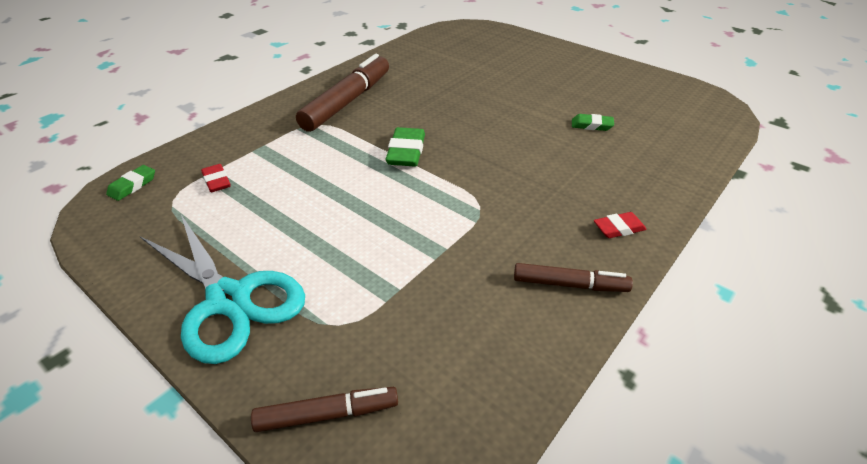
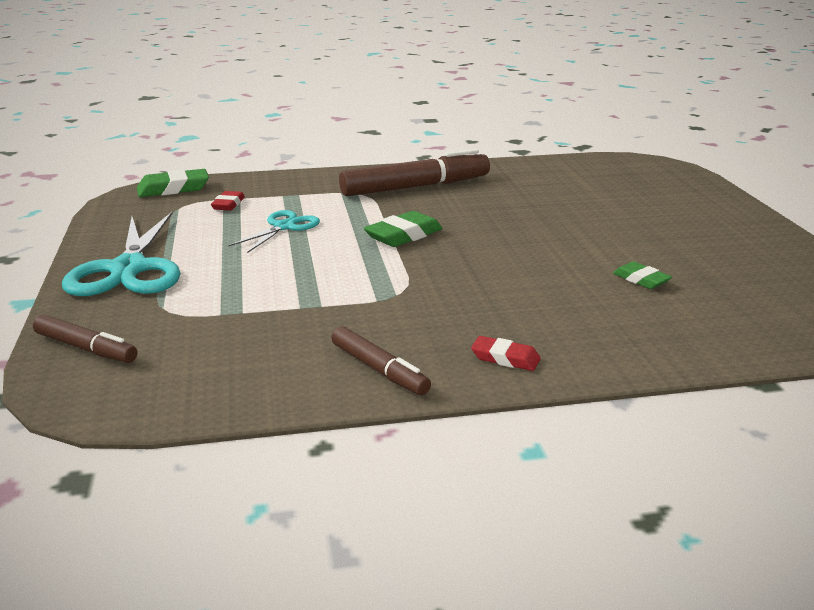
camera: 40 degrees right, 15 degrees down
green eraser [106,165,155,201] -> green eraser [137,169,209,197], size x1.61
none -> turquoise scissors [228,210,320,253]

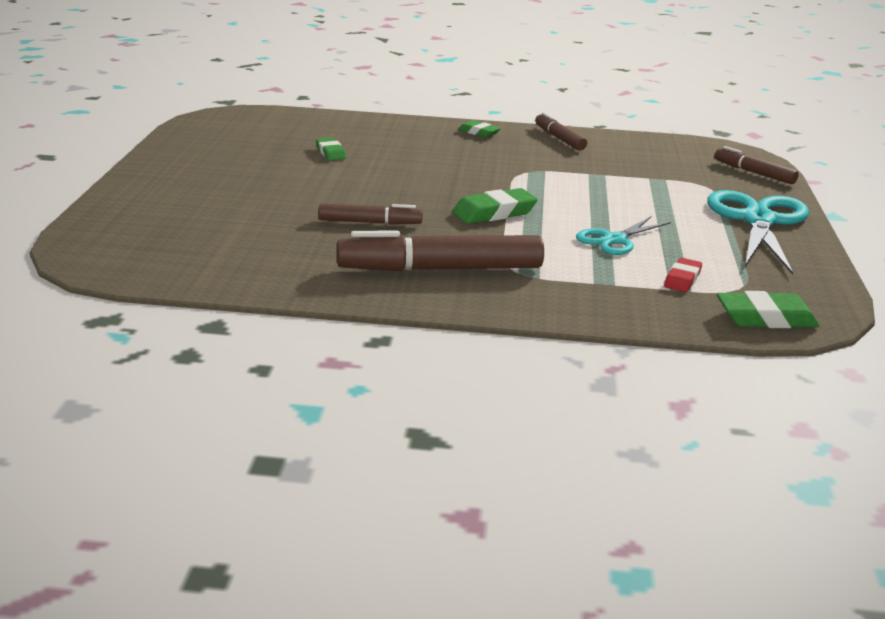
camera: 165 degrees left, 0 degrees up
red eraser [471,336,541,371] -> green eraser [458,120,501,137]
none -> brown marker [318,204,423,225]

